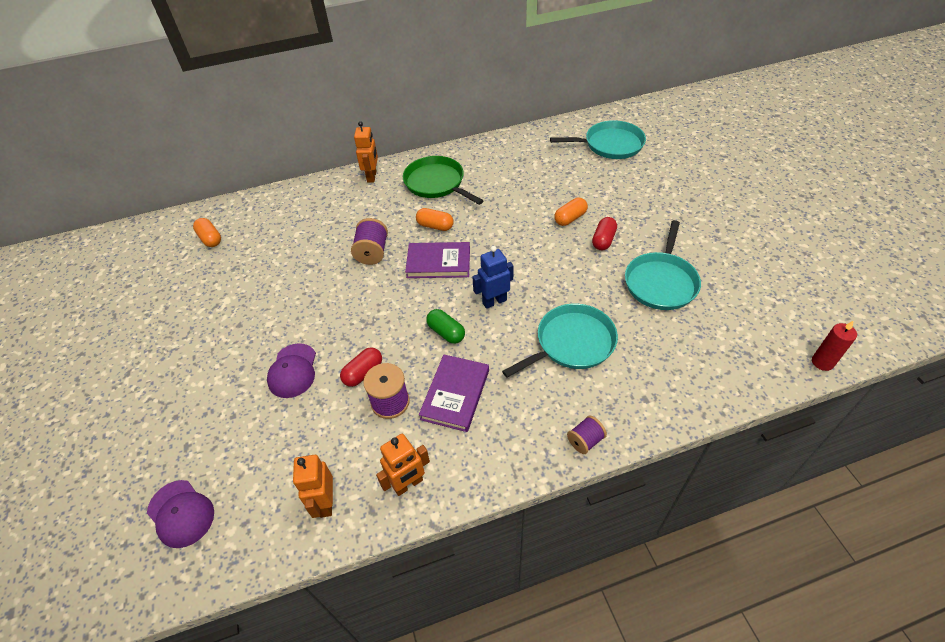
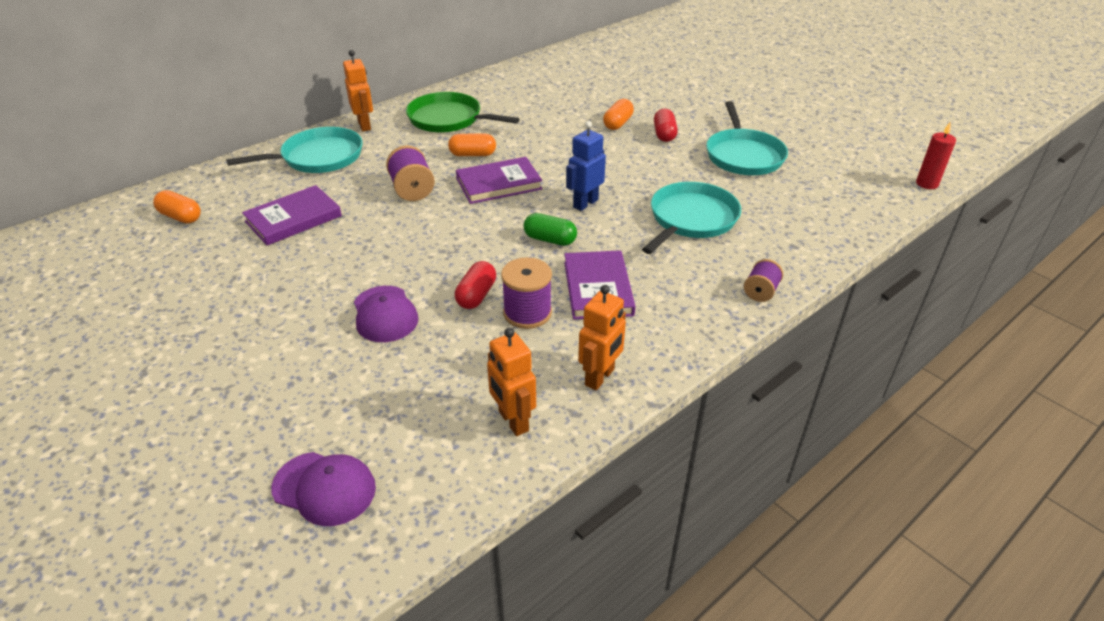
camera: 25 degrees left, 10 degrees down
turquoise pan [550,120,646,159] -> turquoise pan moved to [226,127,363,173]
none -> purple book [242,185,342,246]

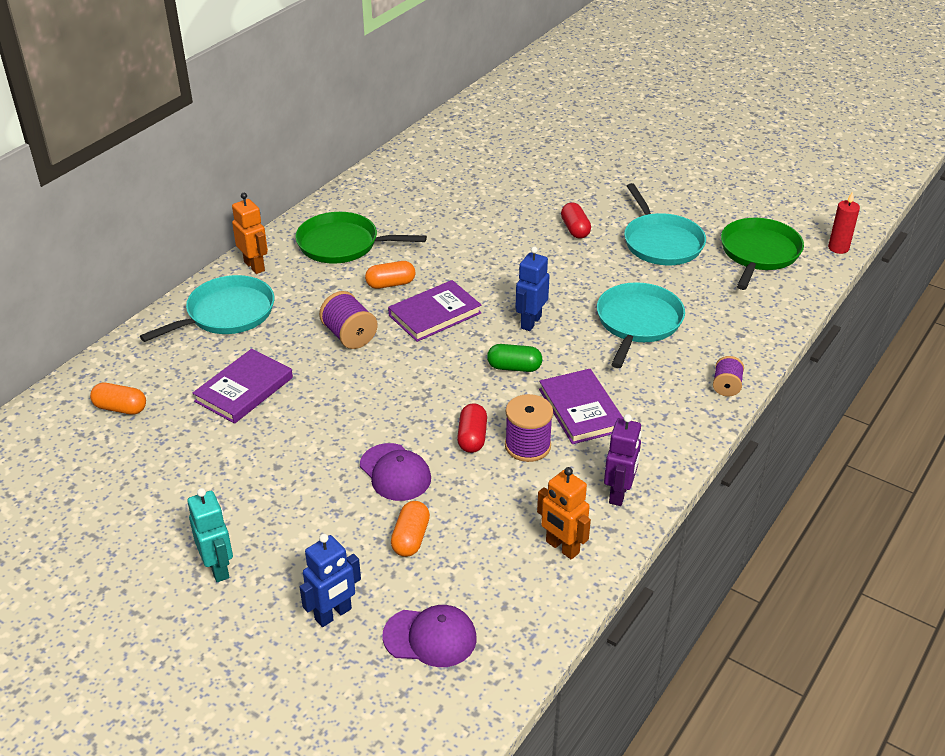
camera: 15 degrees left, 0 degrees up
orange robot [578,285,626,391] -> purple robot [604,414,642,506]
orange capsule [603,99,634,130] -> orange capsule moved to [391,501,430,557]
none -> turquoise robot [187,488,233,582]
none -> blue robot [300,534,361,627]
none -> green pan [721,218,804,290]

